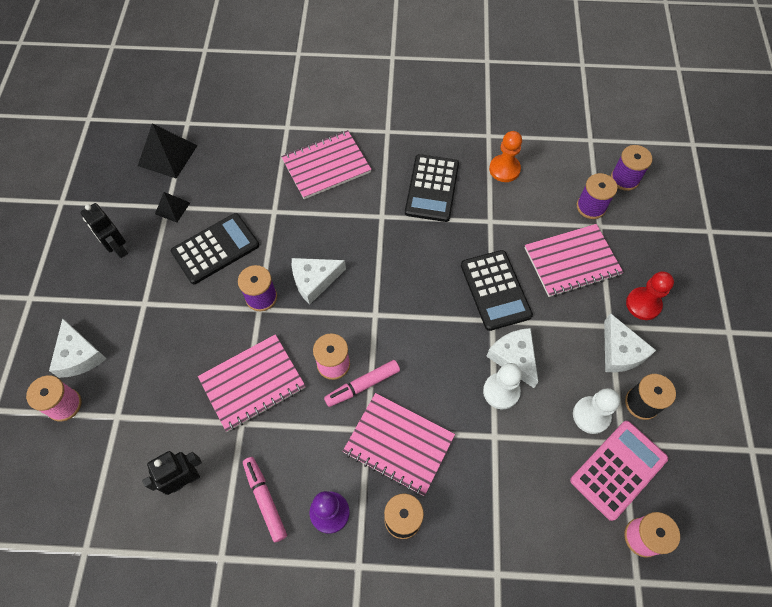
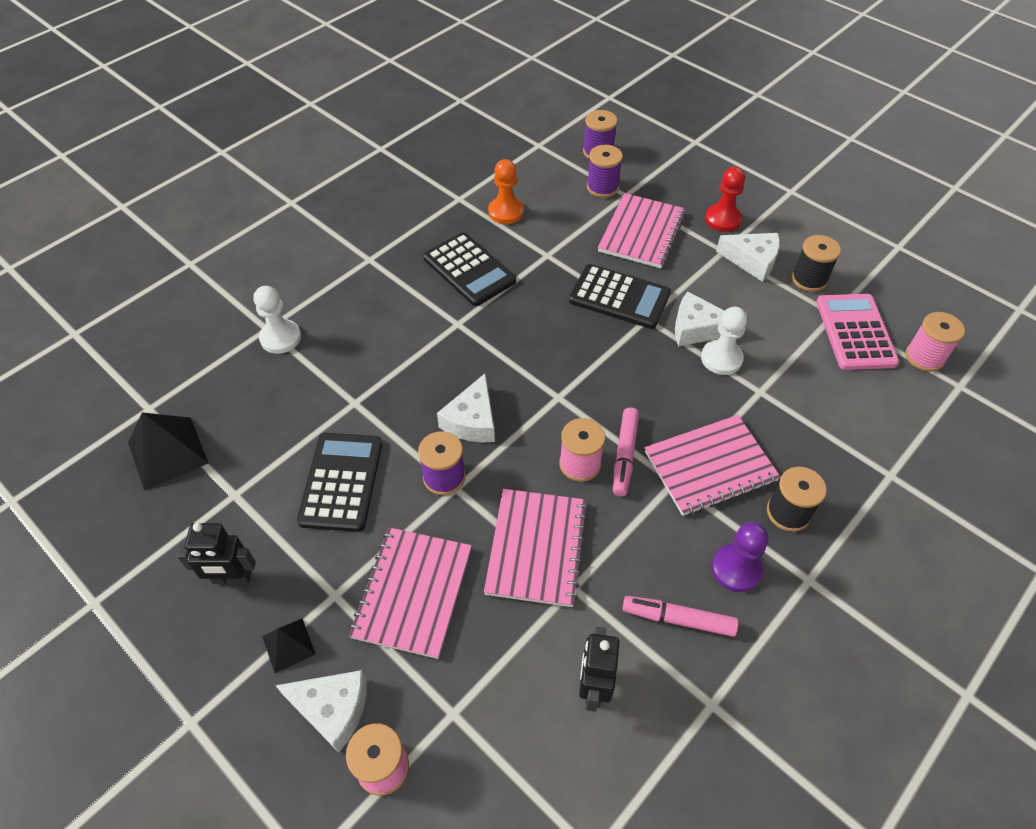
camera: 50 degrees left, 10 degrees down
black pyramid [155,192,190,222] -> black pyramid moved to [262,619,316,673]
pink notebook [281,130,372,199] -> pink notebook moved to [349,527,472,659]
white pawn [573,388,620,434] -> white pawn moved to [253,286,301,354]

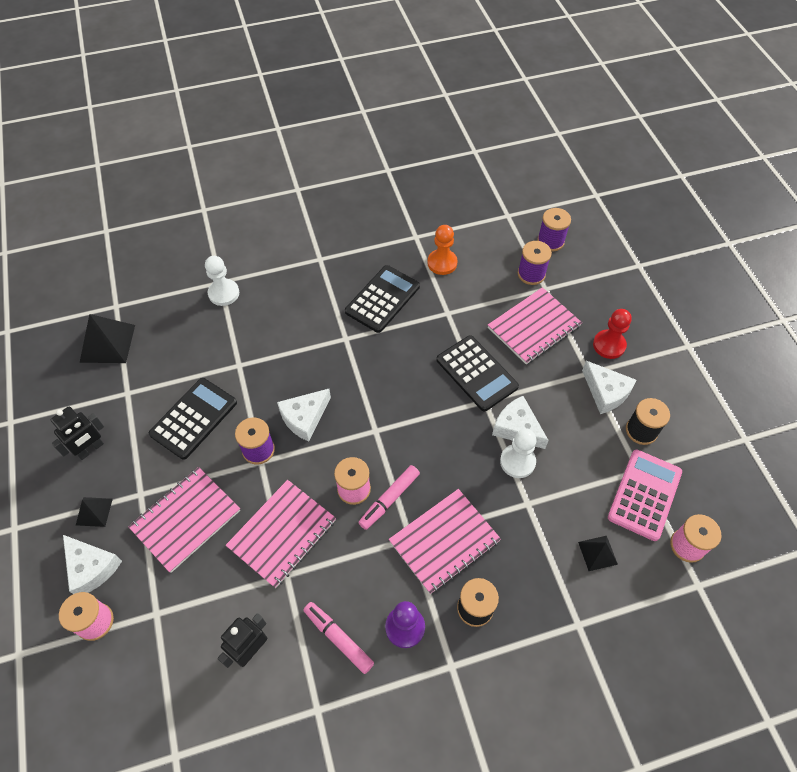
camera: 30 degrees right, 5 degrees up
black robot [177,523,256,584] -> black robot turned 75 degrees counterclockwise [51,407,104,460]
black calculator [423,232,516,306] -> black calculator turned 135 degrees counterclockwise [345,265,420,333]
pink notebook [645,415,781,516] -> pink notebook turned 45 degrees counterclockwise [389,489,501,594]
none -> black pyramid [578,536,618,571]

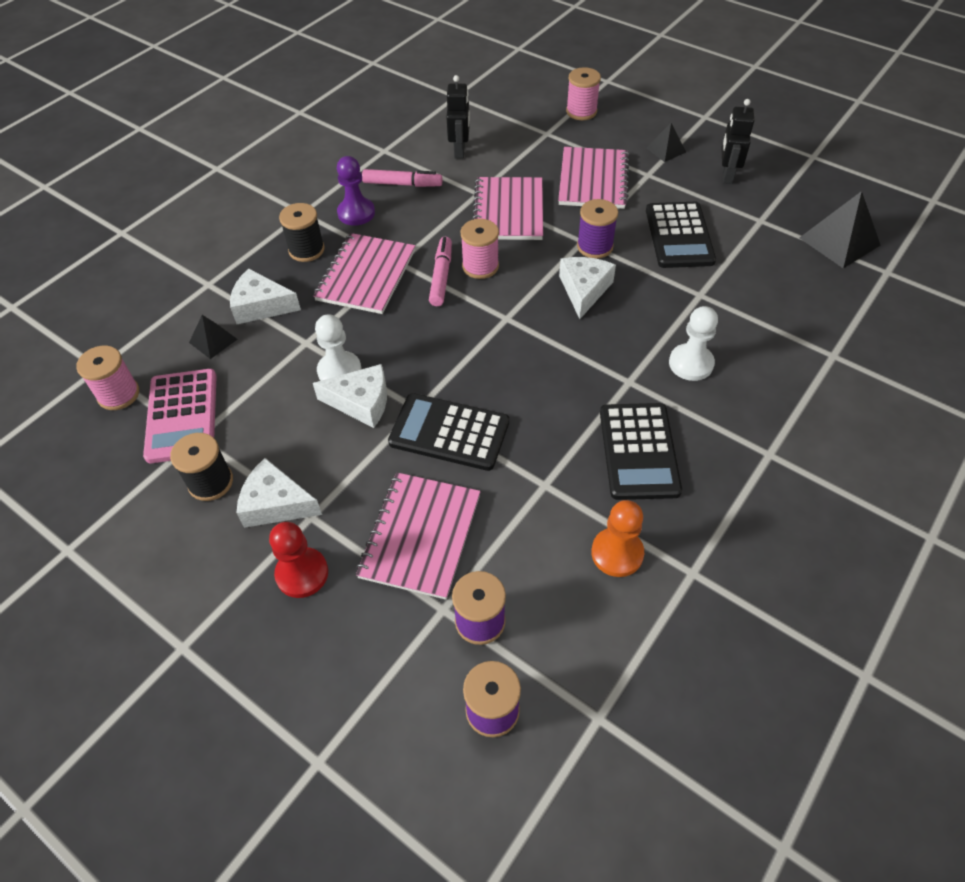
camera: 145 degrees right, 5 degrees down
white cheese [63,535,122,594] -> white cheese moved to [230,268,301,324]
white pawn [205,256,239,306] -> white pawn moved to [669,306,718,381]

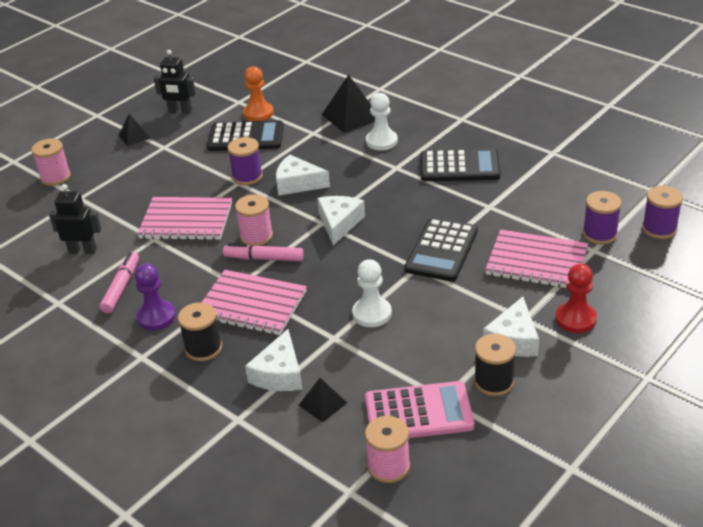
camera: 85 degrees left, 15 degrees down
white cheese [313,364,387,428] -> white cheese moved to [317,196,365,245]
pink notebook [558,147,629,209] -> none
orange pawn [591,500,644,577] -> orange pawn moved to [243,66,274,121]
black pyramid [799,191,880,268] -> black pyramid moved to [321,75,375,133]

